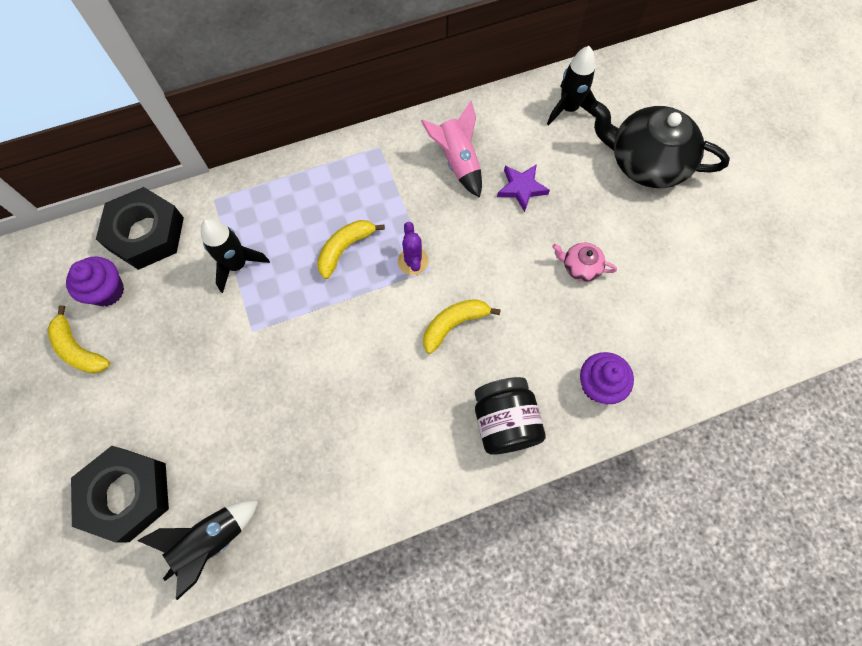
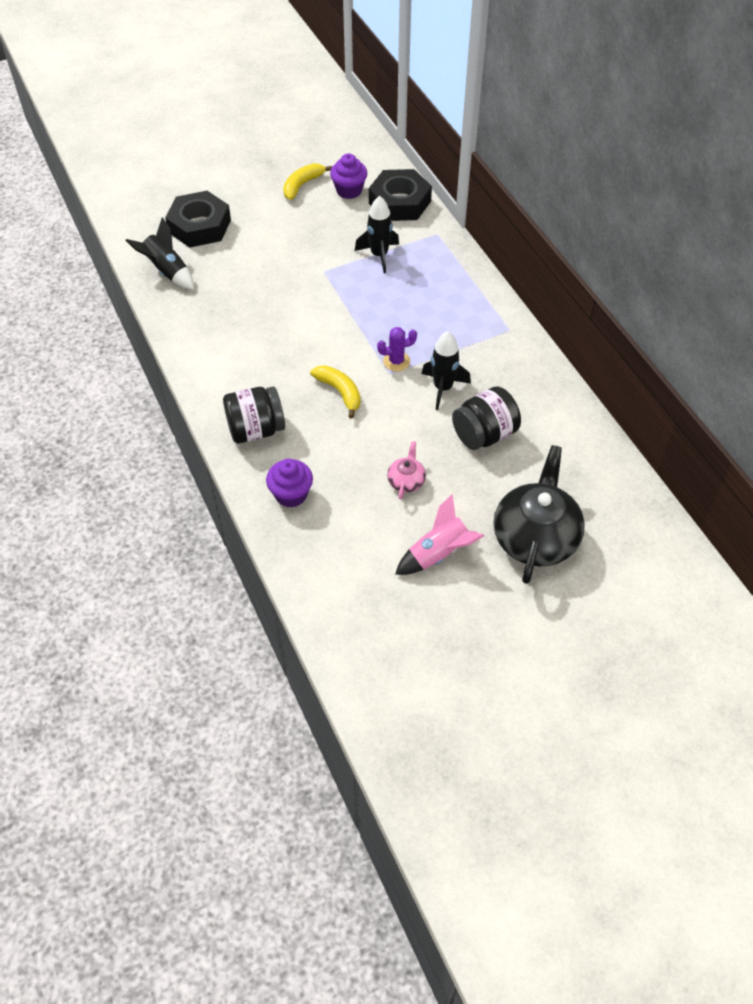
camera: 85 degrees right, 15 degrees down
yellow banana [317,220,385,279] -> none
pink rocket [421,101,482,198] -> pink rocket moved to [395,494,484,575]
purple star [497,164,550,212] -> black jar [452,386,521,450]
black rocket [547,46,597,125] -> black rocket moved to [422,331,471,410]

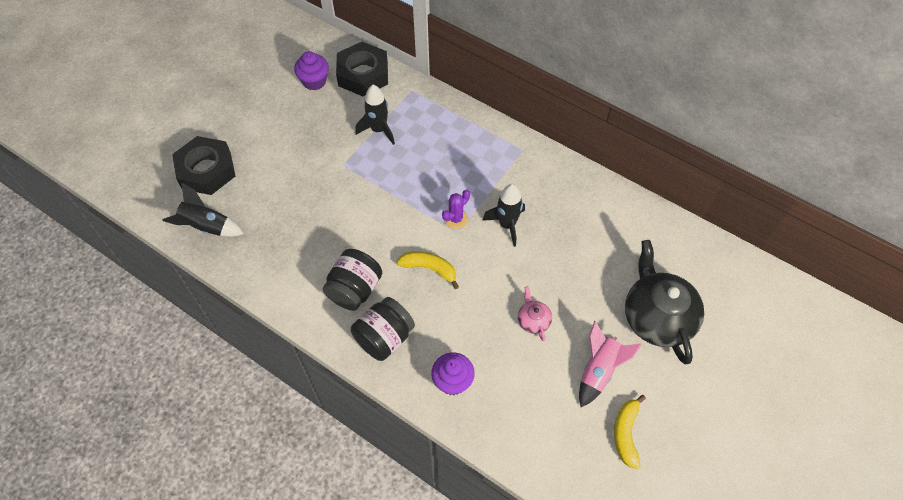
camera: 30 degrees left, 5 degrees up
yellow banana [283,163,332,200] -> yellow banana moved to [614,395,646,469]
black jar [452,386,521,450] -> black jar moved to [323,249,382,311]

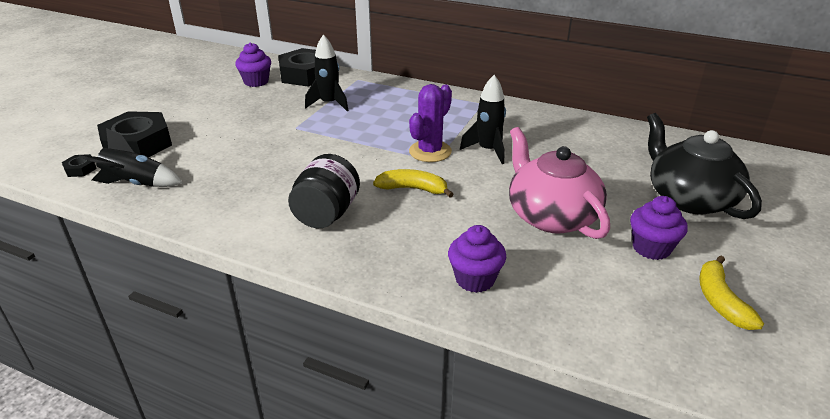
camera: 10 degrees left, 25 degrees down
black jar [351,297,415,361] -> none
purple cactus [442,189,470,229] -> purple cactus [409,84,452,162], size x1.55
pink teapot [518,286,552,341] -> pink teapot [509,127,610,239], size x2.23
pink rocket [579,321,642,407] -> purple cupcake [630,196,688,260]
none -> black nut [62,154,97,177]

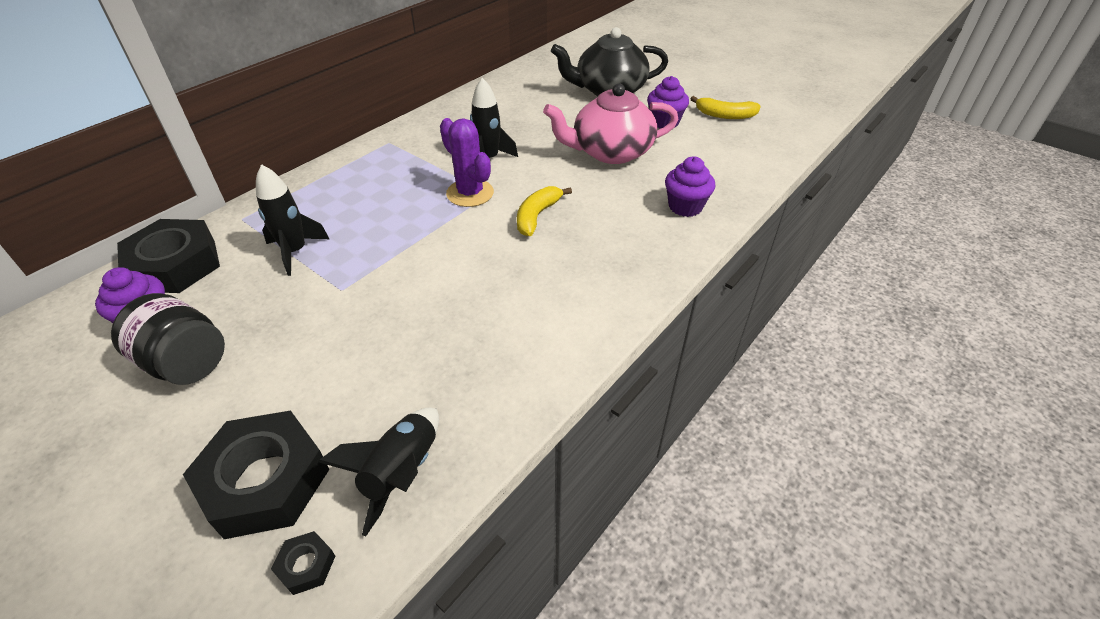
camera: 75 degrees left, 10 degrees up
black jar [288,154,360,228] -> black jar moved to [111,293,225,385]

